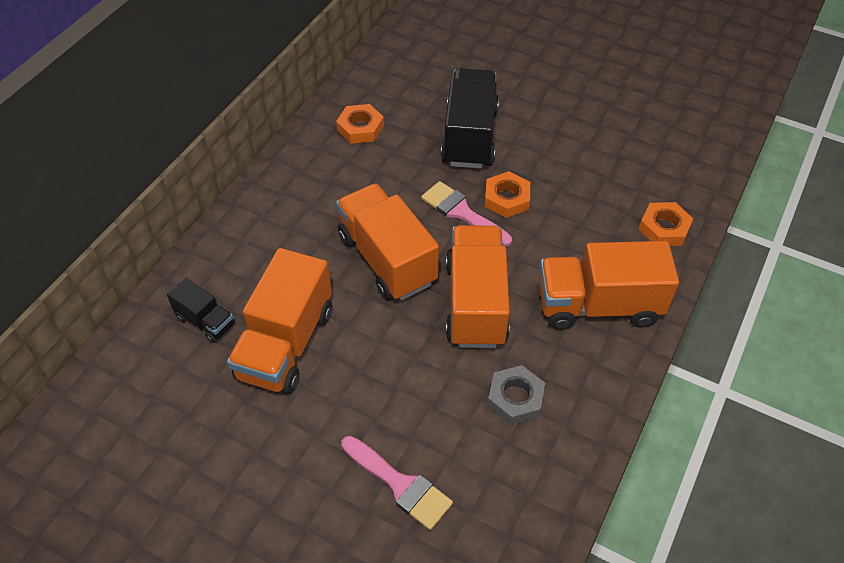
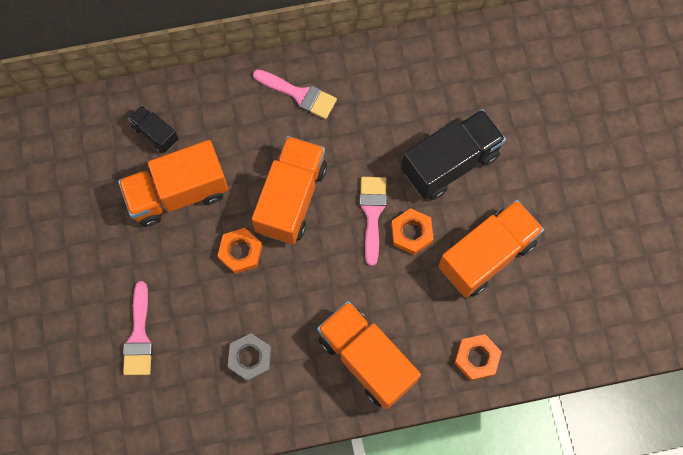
camera: 50 degrees right, 20 degrees up
black truck [167,278,235,343] -> black truck turned 135 degrees clockwise [128,105,179,153]
orange nut [336,104,384,144] -> orange nut moved to [217,228,262,274]
orange truck [446,225,510,348] -> orange truck moved to [438,200,544,298]
none -> pink brush [253,69,337,119]

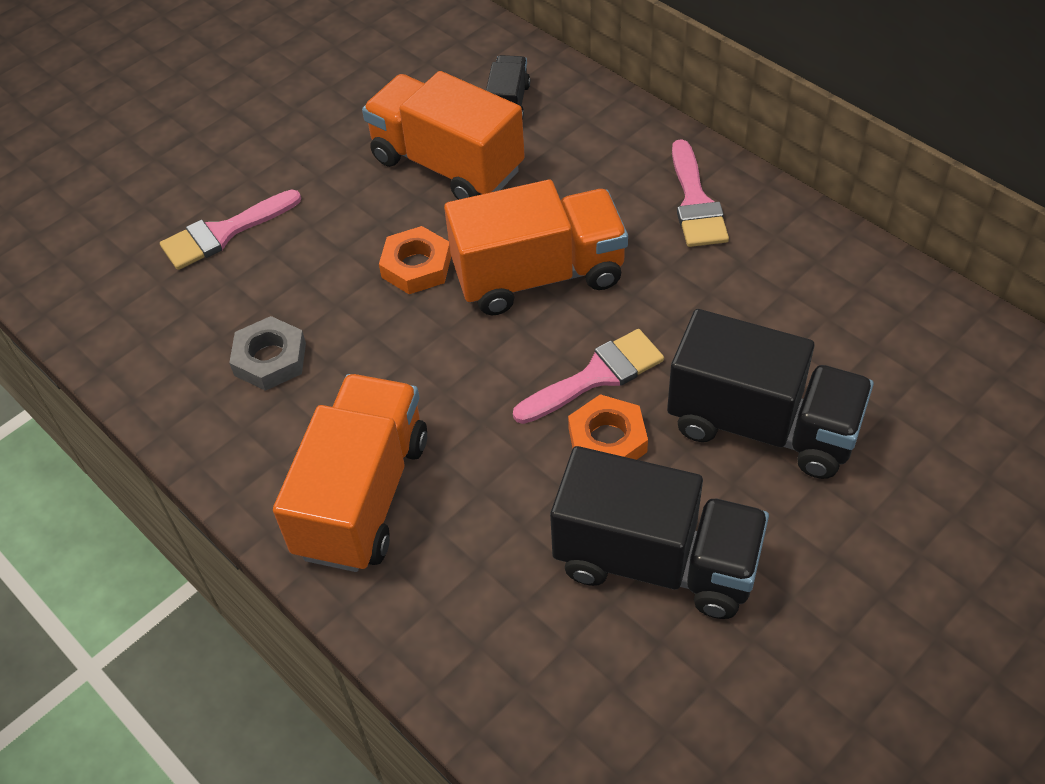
camera: 60 degrees right, 20 degrees down
orange truck [438,200,544,298] -> black truck [550,446,769,619]
orange nut [454,334,502,381] -> none

